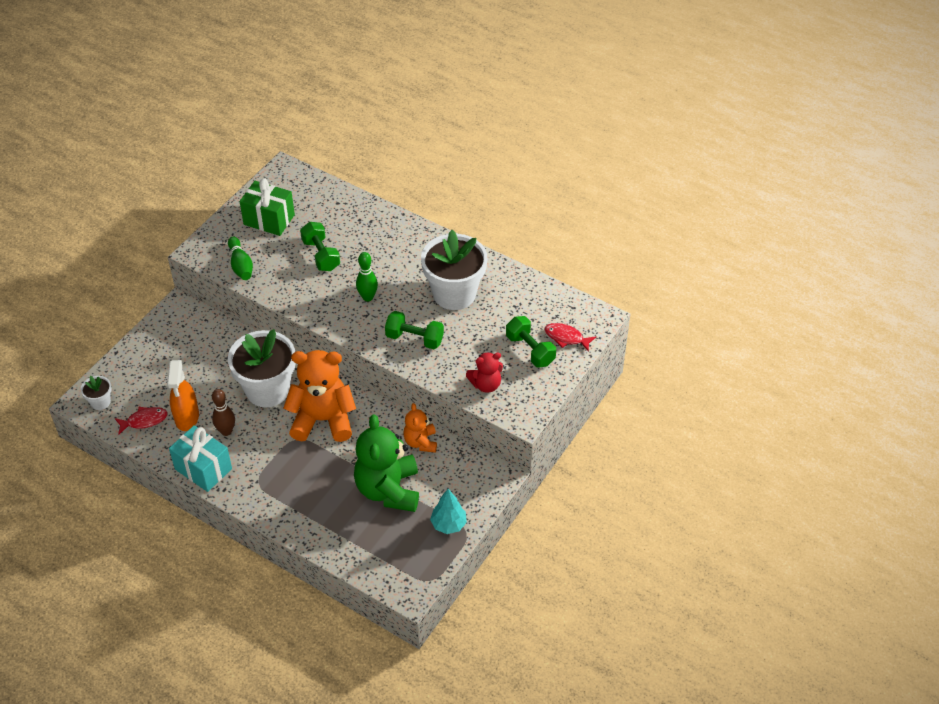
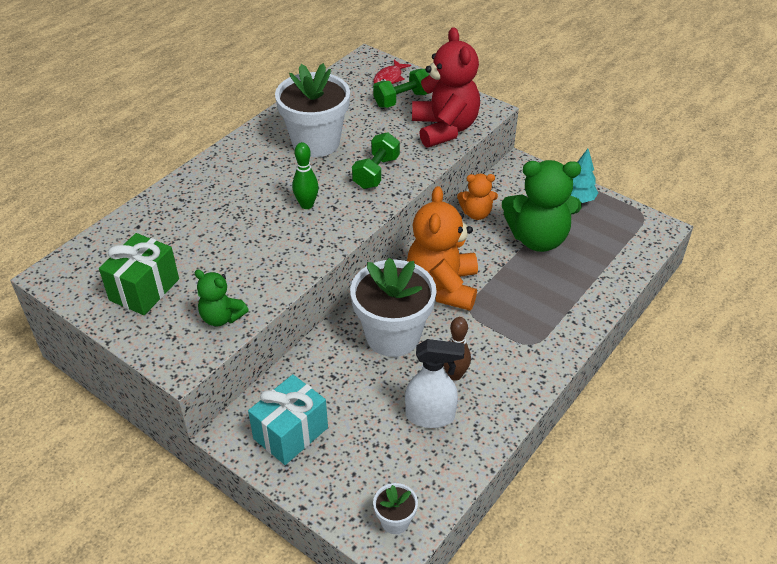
camera: 85 degrees left, 5 degrees down
red fish [115,407,168,435] -> none
orange spray bottle [167,360,199,431] -> white spray bottle [405,339,464,428]
turquoise gift [169,425,232,492] -> turquoise gift moved to [248,374,328,465]
green bowling pin [228,237,253,280] -> green teddy bear [194,270,249,326]
green dumbbell [300,222,340,271] -> none
red teddy bear [466,352,503,393] -> red teddy bear [412,27,480,148], size x1.88

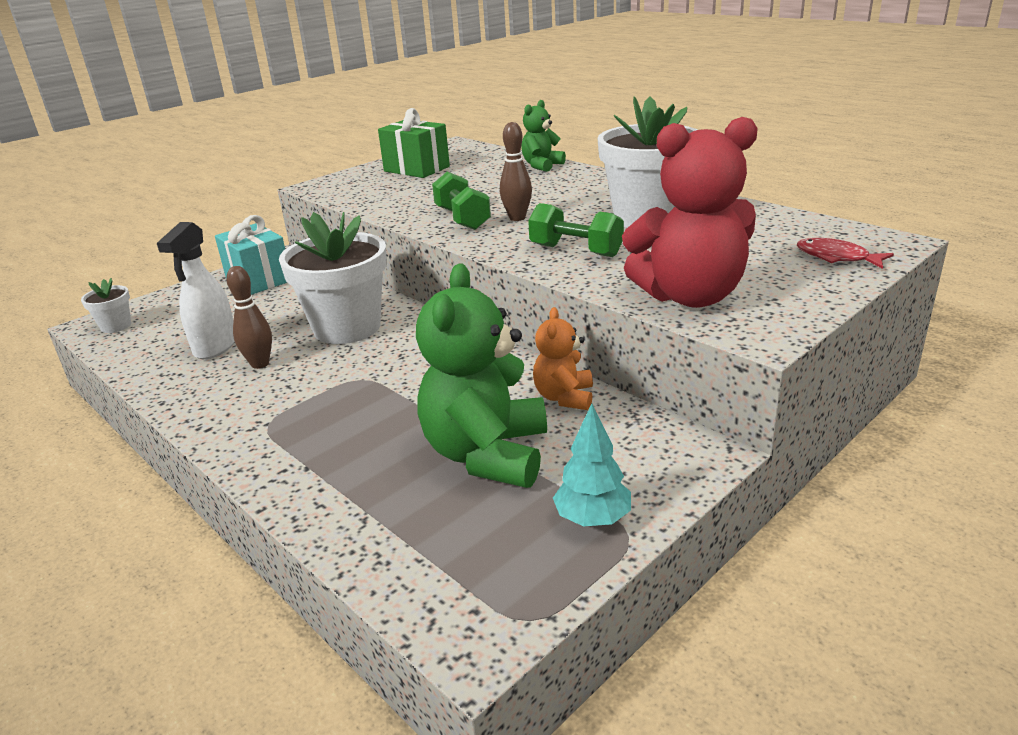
camera: 100 degrees right, 15 degrees down
green teddy bear [194,270,249,326] -> green teddy bear moved to [521,100,566,172]
green bowling pin [292,142,319,209] -> brown bowling pin [500,122,532,221]
green dumbbell [373,69,429,108] -> green dumbbell moved to [432,171,491,230]
orange teddy bear [407,186,478,311] -> none

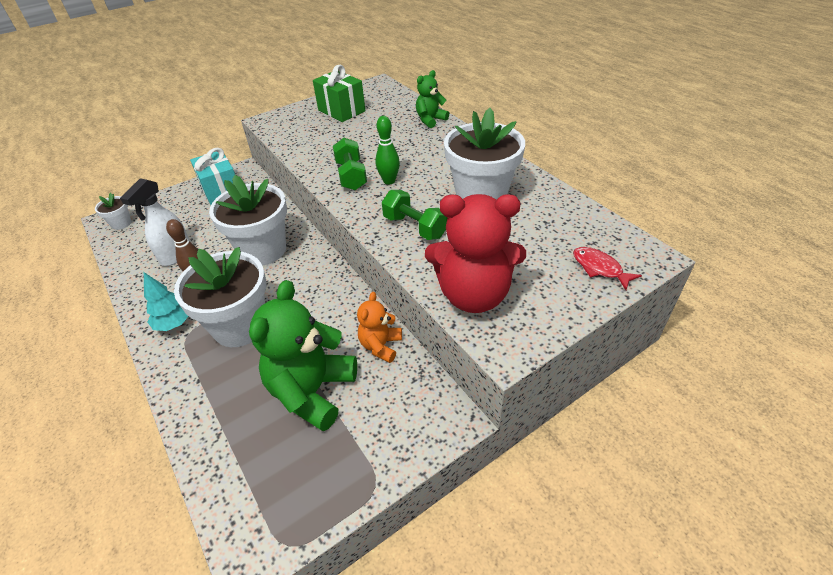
camera: 10 degrees right, 15 degrees up
brown bowling pin [500,122,532,221] -> green bowling pin [376,116,400,185]
turquoise tree [553,403,631,526] -> turquoise tree moved to [144,272,188,331]
none -> white flower pot [174,247,266,347]

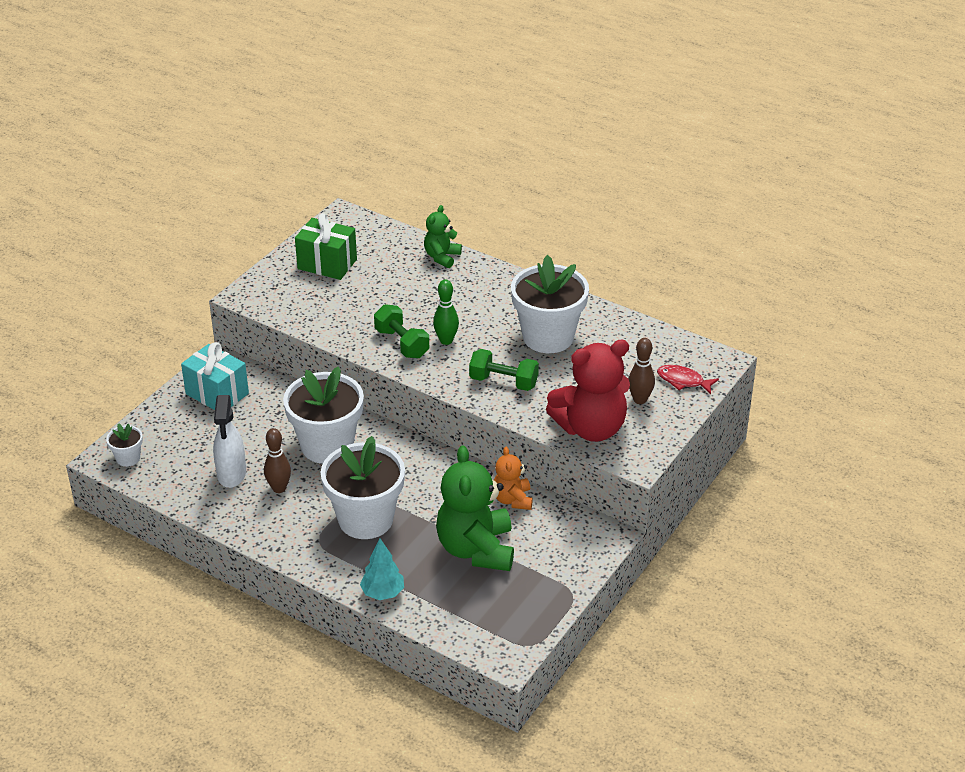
camera: 25 degrees left, 5 degrees down
turquoise tree [144,272,188,331] -> turquoise tree moved to [360,538,404,600]
none -> brown bowling pin [629,338,655,404]

